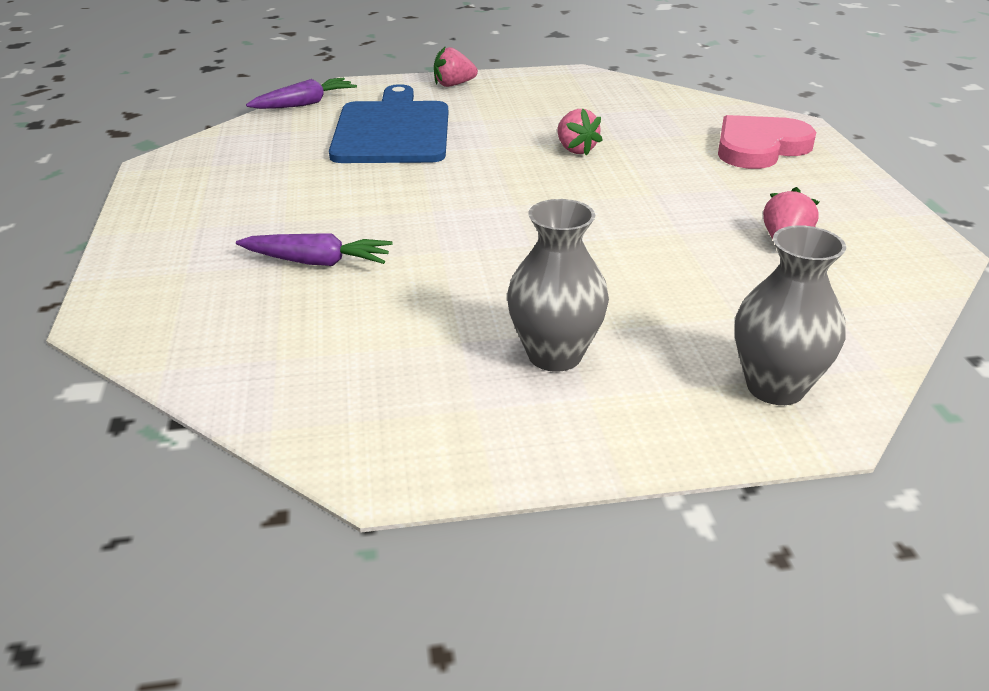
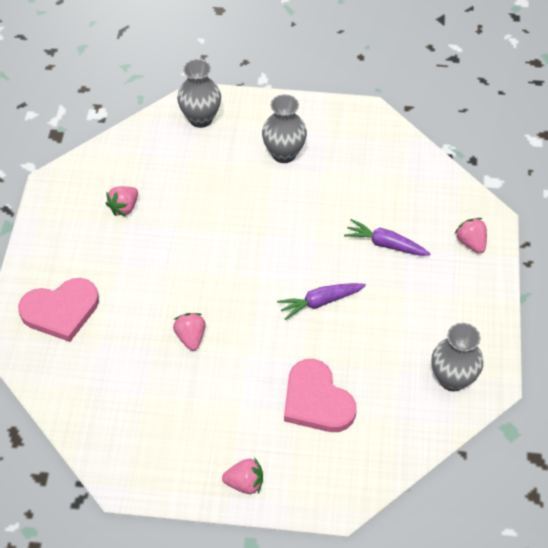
camera: 165 degrees left, 20 degrees up
purple carrot [246,78,357,109] -> purple carrot moved to [277,283,366,320]
blue cutting board [329,84,448,163] -> pink heart [284,359,357,432]
none -> grey vase [431,323,483,391]
none -> pink strawberry [454,218,487,253]

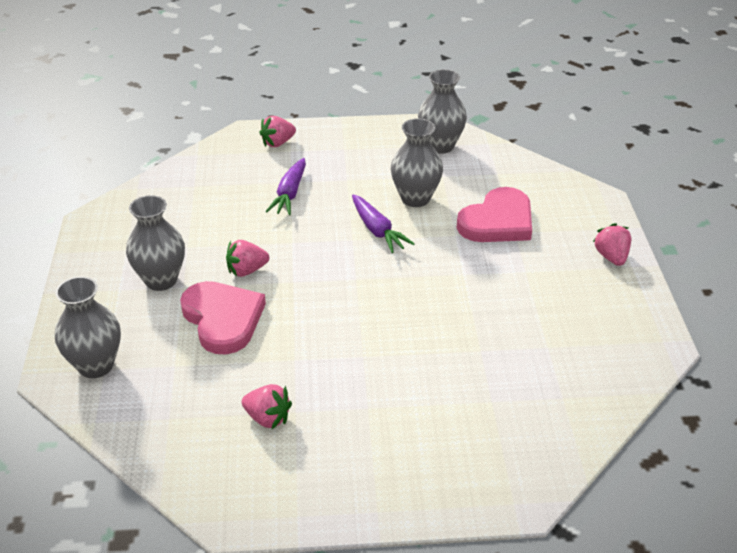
camera: 100 degrees left, 15 degrees down
pink heart [18,278,99,342] -> pink heart moved to [180,281,266,354]
pink strawberry [173,313,205,351] -> pink strawberry moved to [226,240,269,277]
none -> grey vase [391,118,443,207]

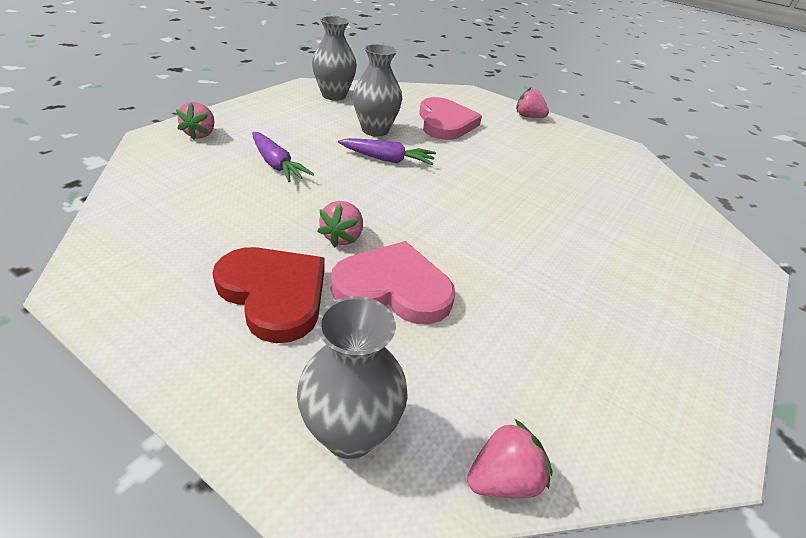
camera: 55 degrees left, 0 degrees up
grey vase [126,195,185,291] -> red heart [212,247,325,343]
pink strawberry [242,384,292,429] -> pink strawberry moved to [467,419,552,498]

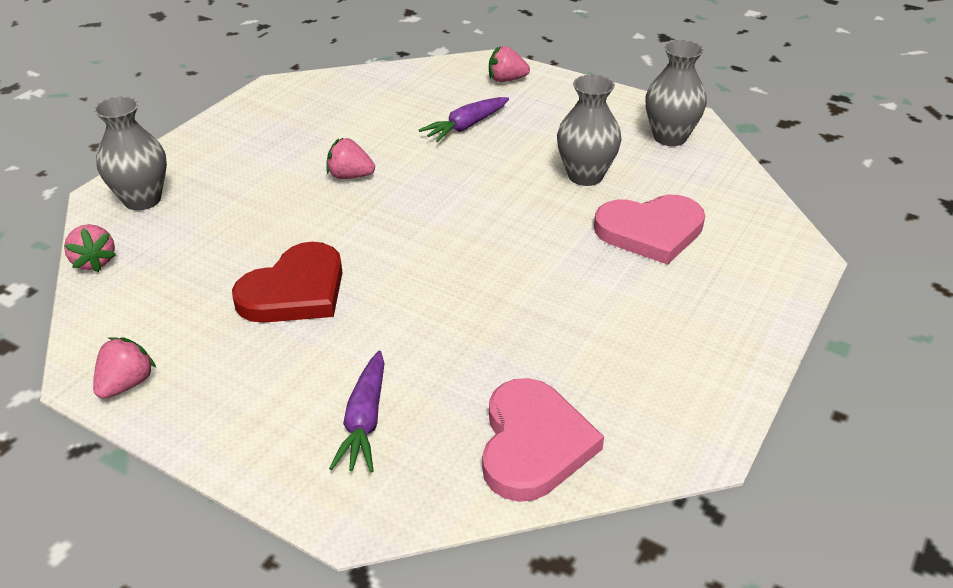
camera: 90 degrees right, 0 degrees up
red heart [212,247,325,343] -> red heart moved to [232,242,342,323]
pink heart [331,241,455,324] -> pink heart moved to [482,378,604,502]
purple carrot [338,138,436,165] -> purple carrot moved to [329,351,385,472]
pink strawberry [516,87,549,118] -> pink strawberry moved to [93,337,156,399]

